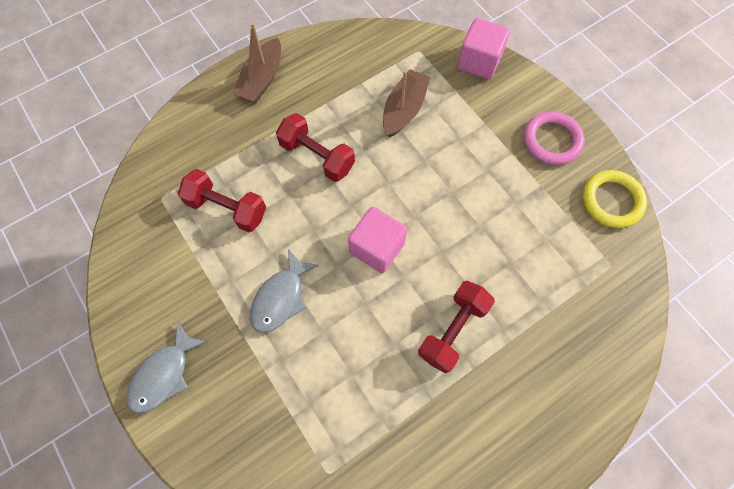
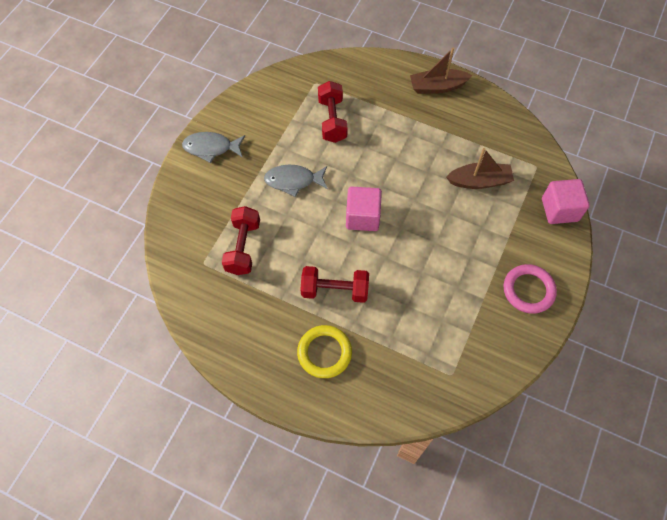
camera: 60 degrees right, 5 degrees down
red dumbbell [276,113,355,182] -> red dumbbell moved to [222,206,260,275]
yellow ring [582,170,647,228] -> yellow ring moved to [297,325,352,378]

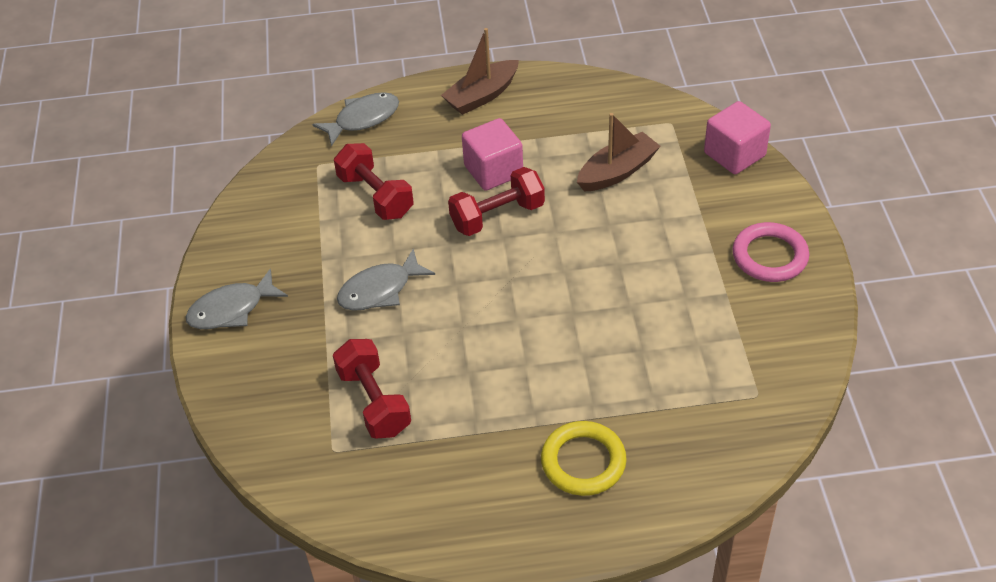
camera: 30 degrees left, 15 degrees down
red dumbbell [300,266,369,303] -> red dumbbell moved to [448,167,545,236]
pink cube [346,187,382,231] -> pink cube moved to [462,118,523,191]
none -> grey fish [312,92,399,146]

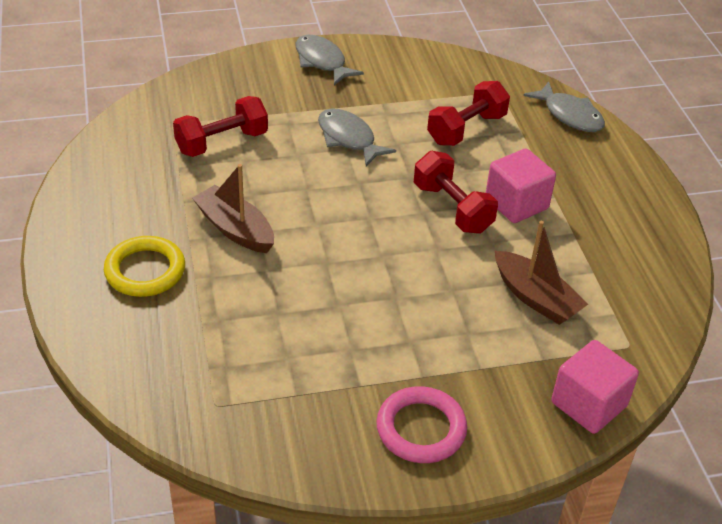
camera: 80 degrees right, 5 degrees down
brown boat [441,28,519,115] -> brown boat moved to [192,164,274,253]

